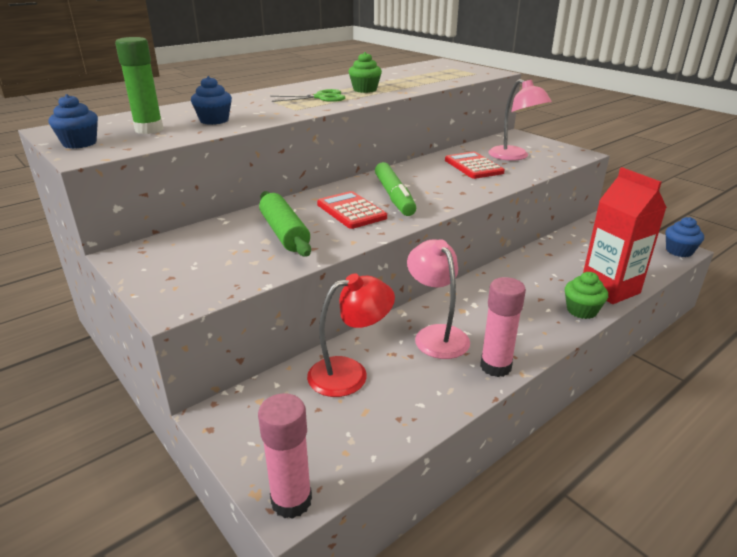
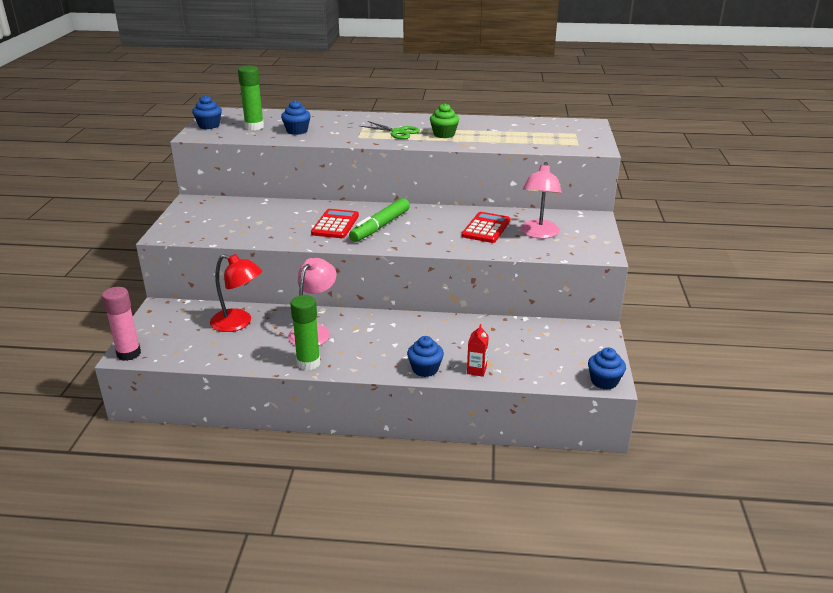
camera: 45 degrees right, 0 degrees up
green rolling pin [259,191,311,256] -> none
pink glue stick [480,277,526,377] -> green glue stick [290,295,320,370]
green cupcake [565,272,608,319] -> blue cupcake [407,336,444,377]
red carton [583,167,667,304] -> red carton [467,324,489,377], size x0.44

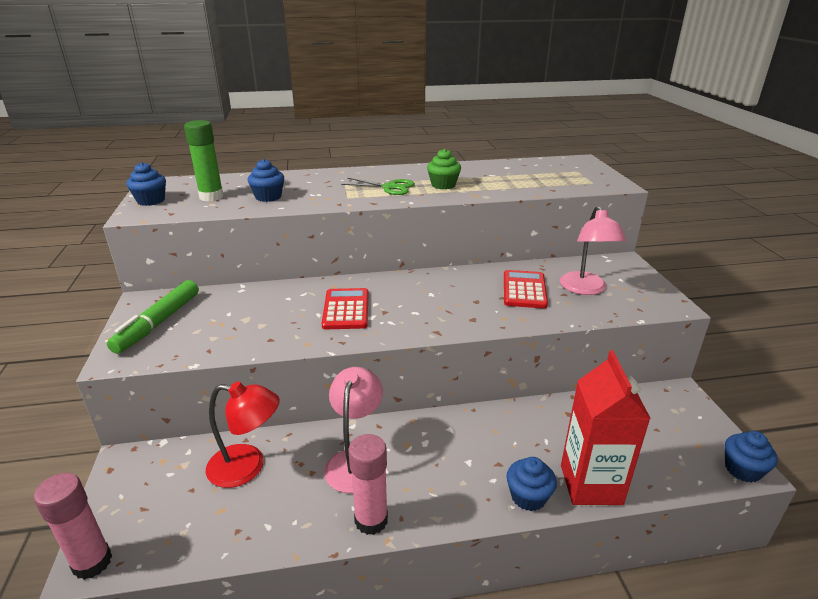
camera: 15 degrees left, 0 degrees up
green glue stick [290,295,320,370] -> pink glue stick [348,434,388,535]
green marker [349,198,410,242] -> green marker moved to [107,280,199,354]
red carton [467,324,489,377] -> red carton [561,351,651,505], size x2.26

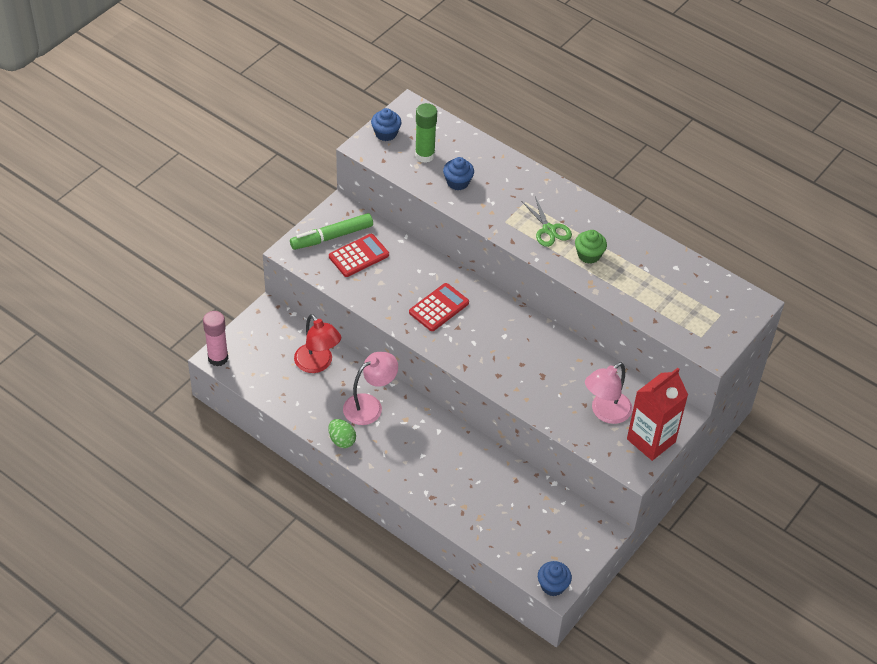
camera: 45 degrees right, 20 degrees up
pink glue stick [348,434,388,535] -> green egg [328,419,356,448]
red calculator [504,270,548,308] -> red calculator moved to [329,234,389,277]
blue cupcake [507,457,557,511] -> none
red carton [561,351,651,505] -> red carton moved to [627,368,688,461]

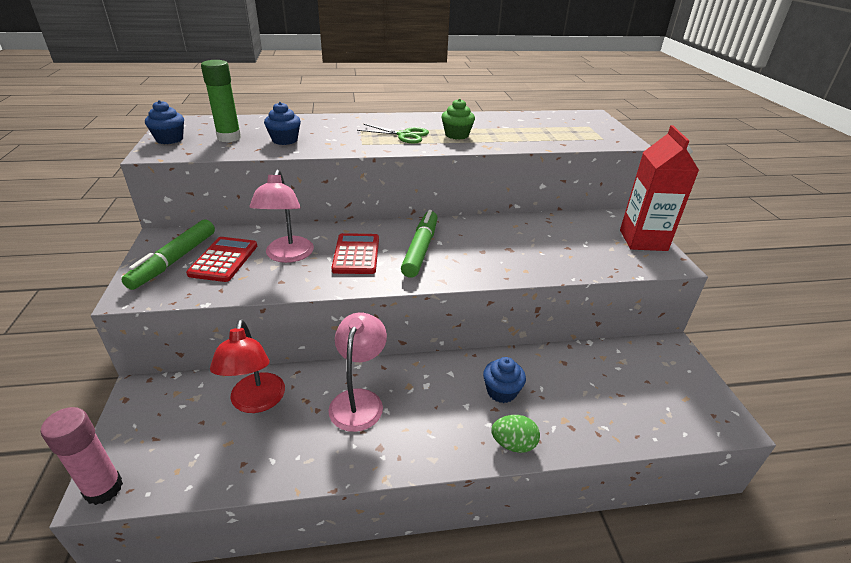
camera: 45 degrees left, 15 degrees down
red lamp [294,314,341,373] -> red lamp turned 75 degrees clockwise [210,319,285,413]
green egg [328,419,356,448] -> green egg moved to [491,415,540,453]
blue cupcake [538,561,572,596] -> blue cupcake moved to [483,357,526,403]
pink lamp [585,362,632,424] -> pink lamp moved to [249,170,314,263]
none -> green marker [401,210,437,278]

